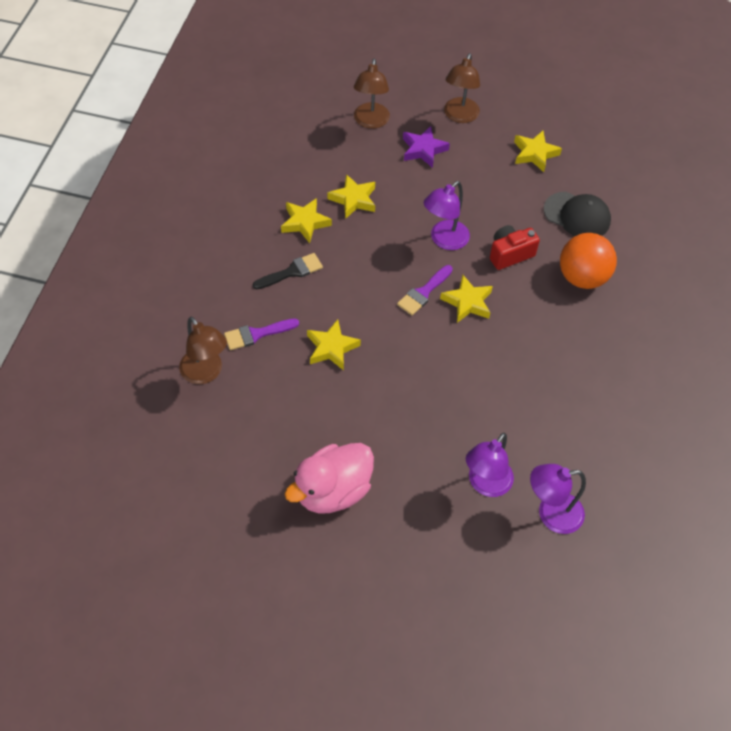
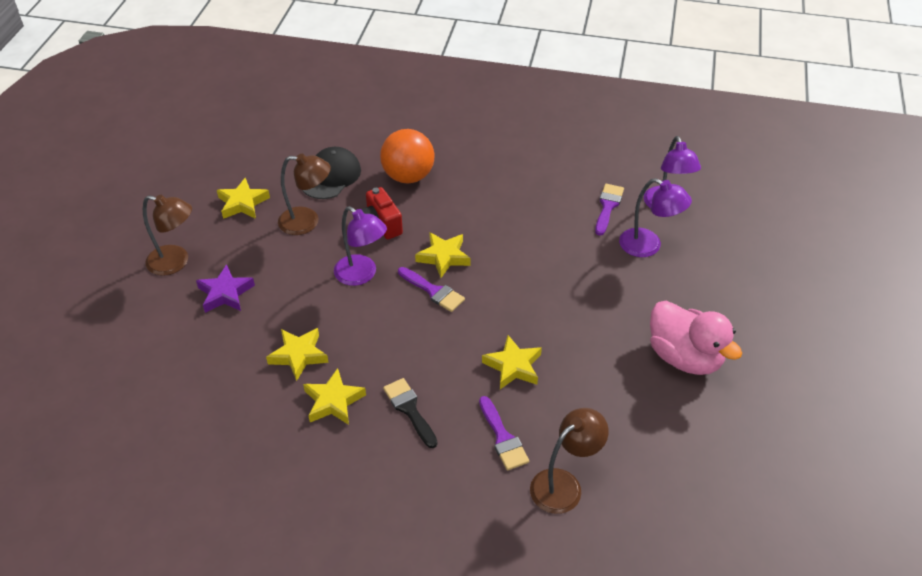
camera: 90 degrees left, 10 degrees down
brown lamp [354,58,390,129] -> brown lamp moved to [278,154,331,235]
none -> purple brush [595,184,624,236]

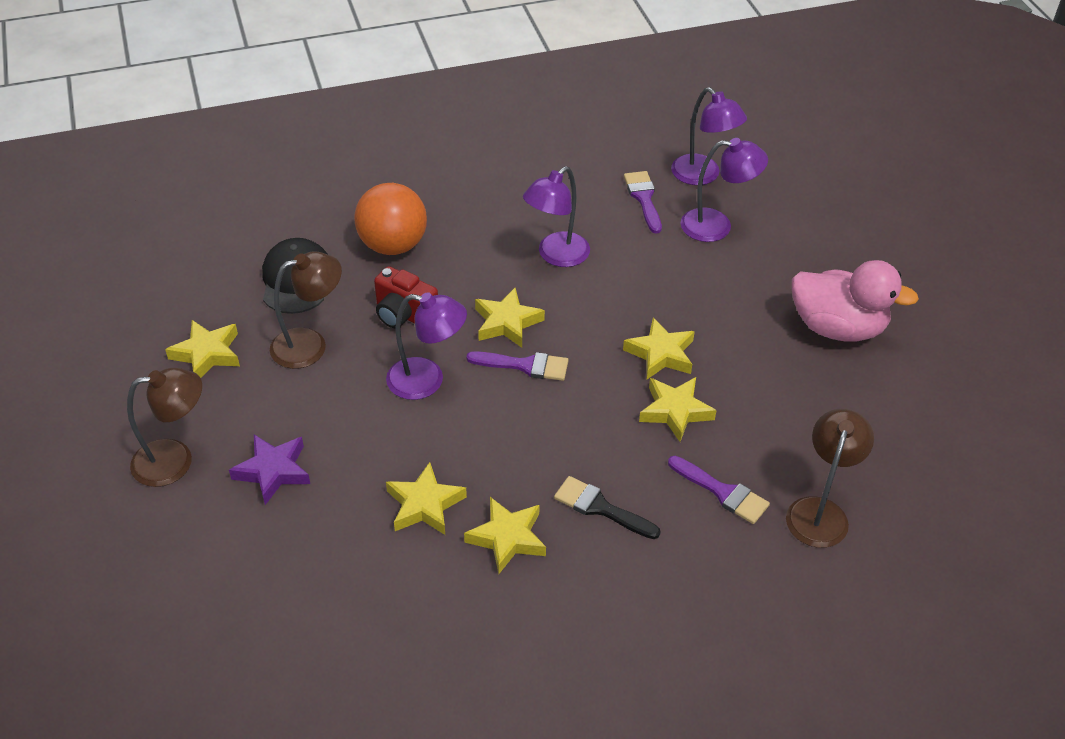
camera: 30 degrees left, 0 degrees up
none -> purple lamp [523,166,590,267]
none -> yellow star [623,317,695,379]

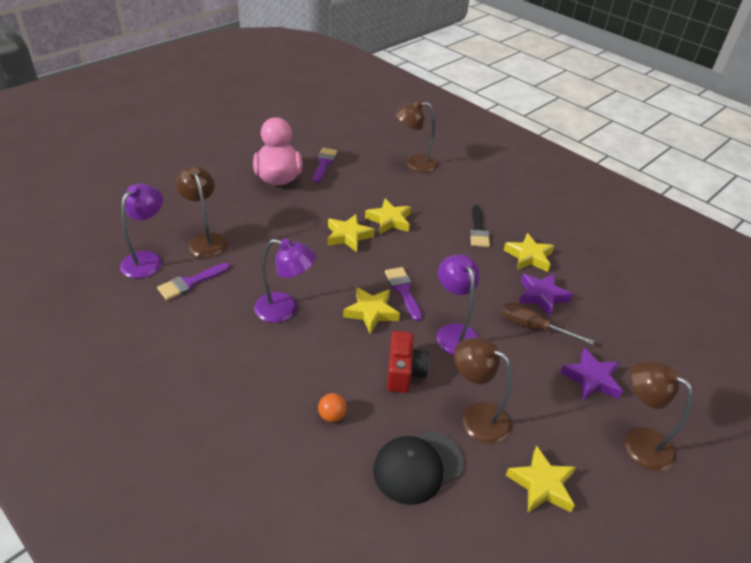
camera: 120 degrees left, 5 degrees down
orange ball [354,183,427,255] -> orange ball [318,393,347,422], size x0.41
yellow star [386,462,467,535] -> purple star [519,273,573,316]
purple brush [668,456,770,524] -> purple brush moved to [313,148,337,183]
purple lamp [680,138,768,242] -> brown lamp [176,166,228,258]
none -> brown screwdriver [501,303,594,345]

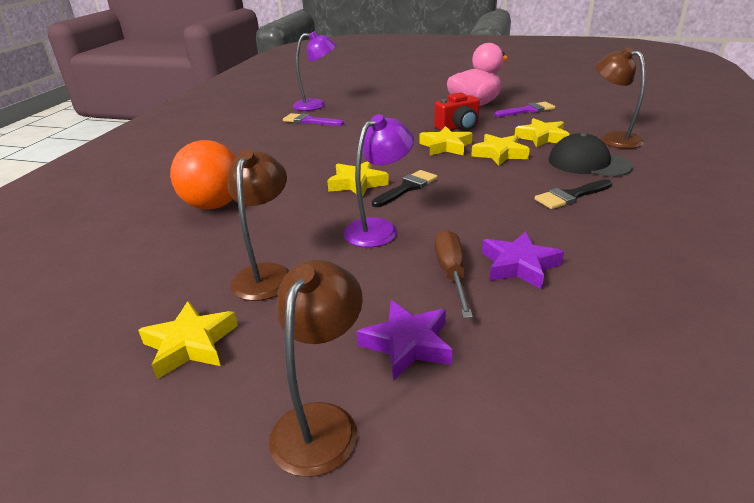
camera: 65 degrees right, 10 degrees down
brown lamp [176,166,228,258] -> none
purple lamp [254,239,316,323] -> none
orange ball [318,393,347,422] -> orange ball [170,140,237,209], size x2.41
black cap [373,431,464,505] -> black cap moved to [548,133,633,177]
purple brush [385,267,422,321] -> black brush [372,170,438,207]
red camera [387,331,429,393] -> red camera moved to [434,93,480,131]
yellow star [504,233,554,272] -> yellow star moved to [515,118,569,148]

